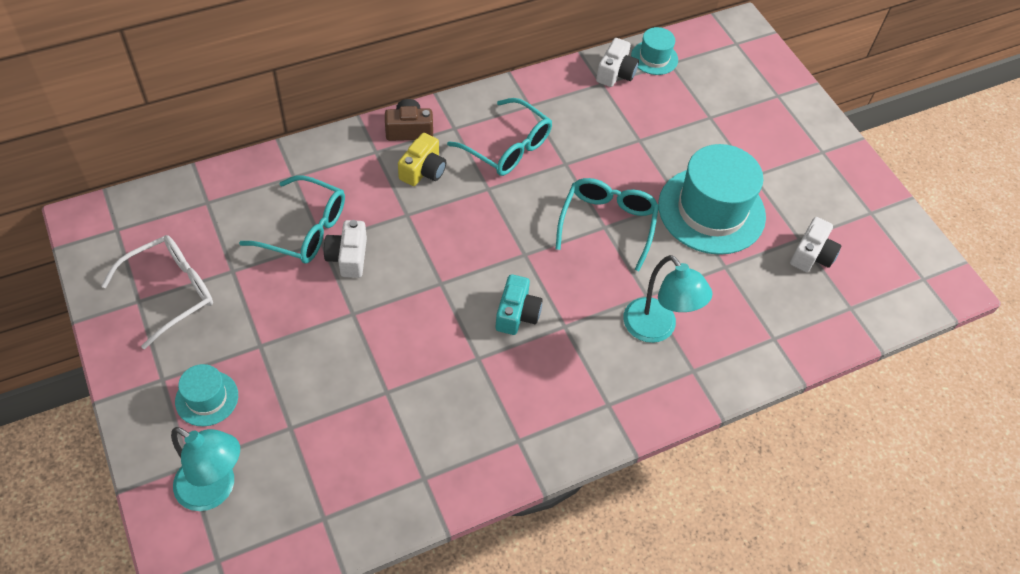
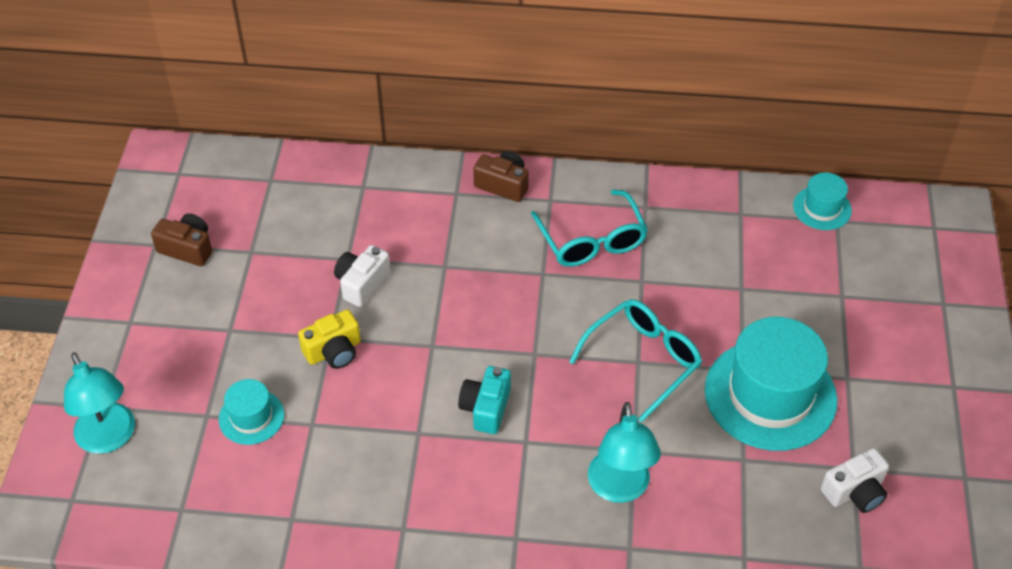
camera: 35 degrees right, 5 degrees down
white glasses [101,235,213,349] -> brown camera [151,213,212,266]
turquoise hat [175,364,238,426] -> turquoise hat moved to [219,379,284,445]
turquoise glasses [239,175,345,264] -> none
yellow camera [398,133,446,186] -> yellow camera moved to [298,309,361,369]
turquoise camera [495,274,543,335] -> turquoise camera turned 150 degrees clockwise [458,366,511,434]
white camera [596,38,639,87] -> none

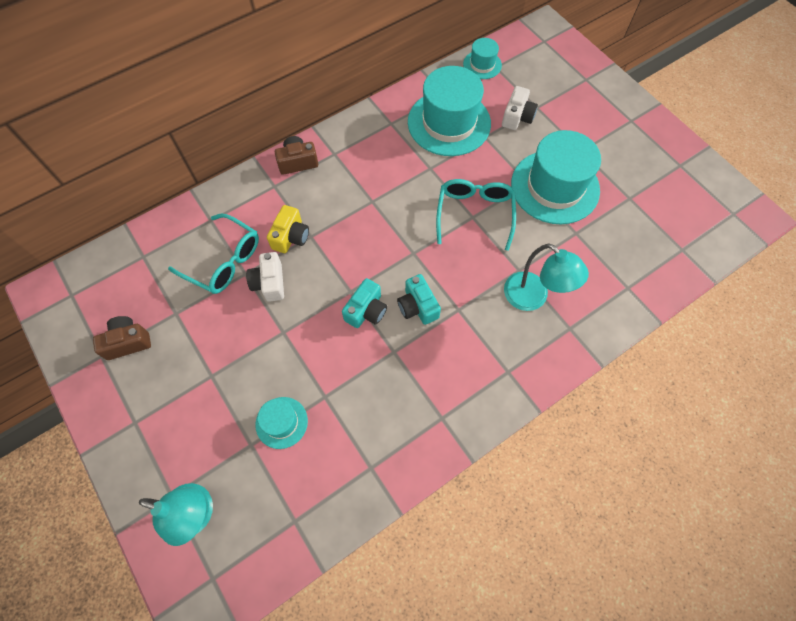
camera: 40 degrees left, 15 degrees up
yellow camera [298,309,361,369] -> yellow camera moved to [267,205,309,253]
turquoise glasses [531,189,648,267] -> turquoise glasses moved to [168,214,259,294]
white camera [821,448,889,513] -> white camera moved to [502,86,538,130]
none -> turquoise camera [342,278,387,328]
none -> turquoise hat [408,66,491,156]

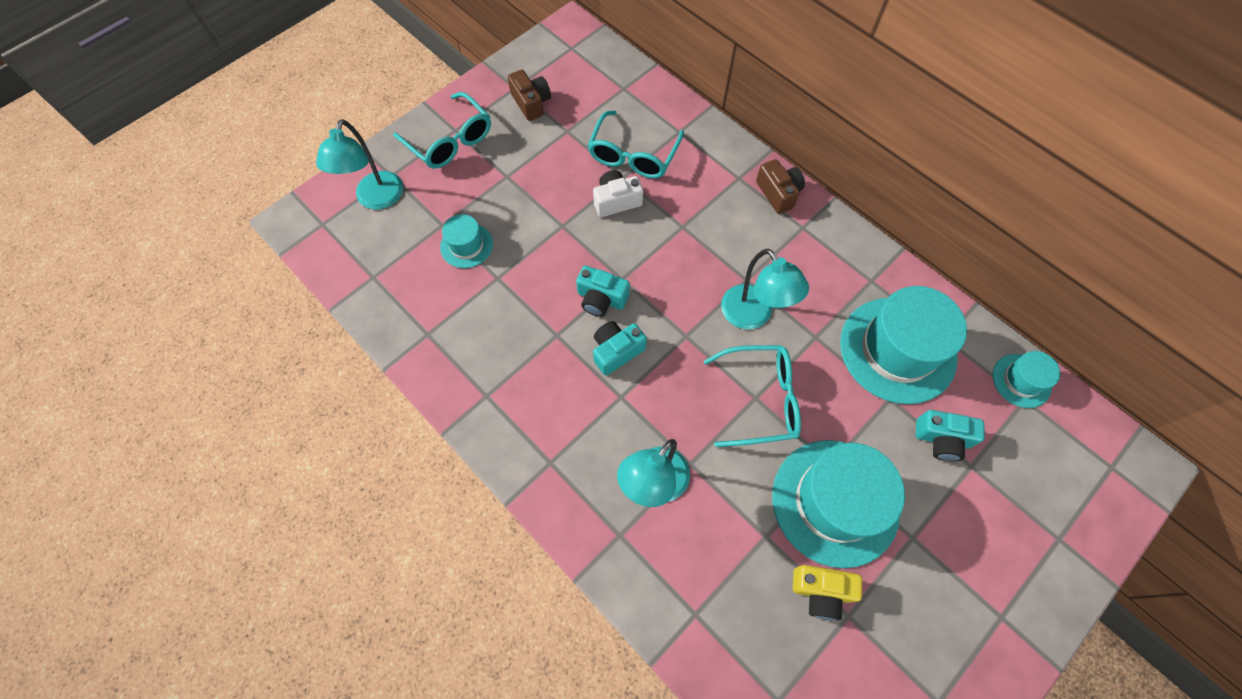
camera: 80 degrees right, 0 degrees up
yellow camera [267,205,309,253] -> yellow camera moved to [793,565,862,620]
white camera [502,86,538,130] -> turquoise camera [916,410,985,461]
none -> turquoise glasses [393,92,491,169]
none -> turquoise lamp [721,249,809,329]

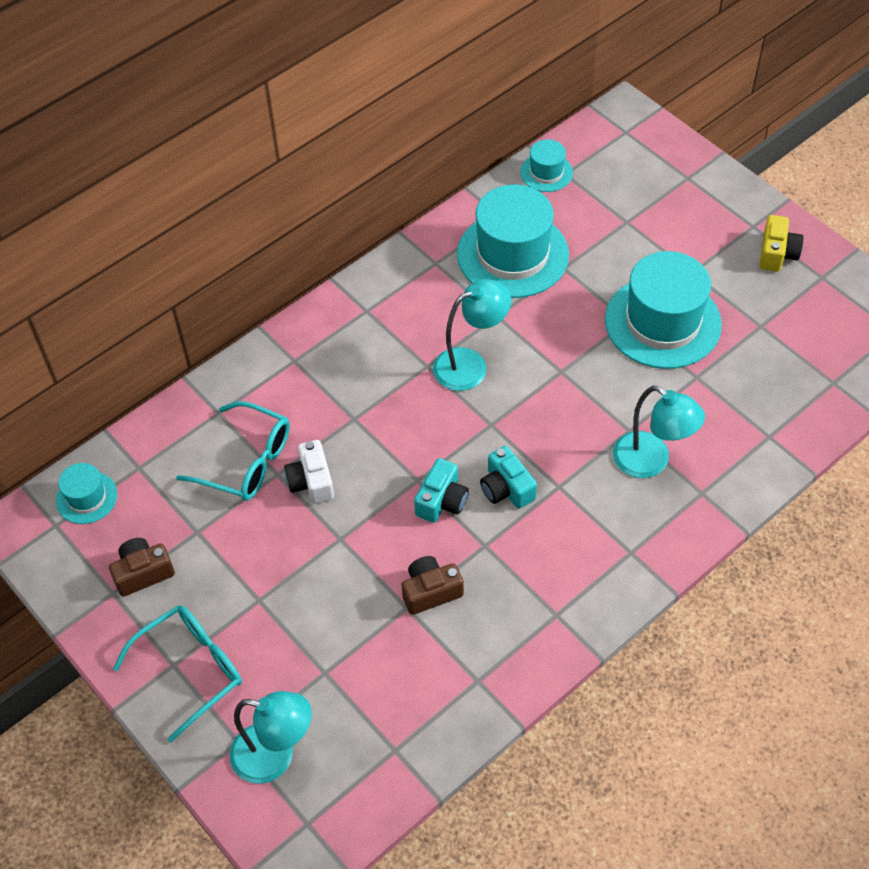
camera: 85 degrees left, 10 degrees down
turquoise hat [440,214,493,268] -> turquoise hat moved to [56,463,117,524]
turquoise glasses [704,345,801,447] -> none
brown camera [756,159,805,214] -> brown camera moved to [402,556,464,615]
yellow camera [793,565,862,620] -> yellow camera moved to [759,215,804,272]
turquoise camera [916,410,985,461] -> none

